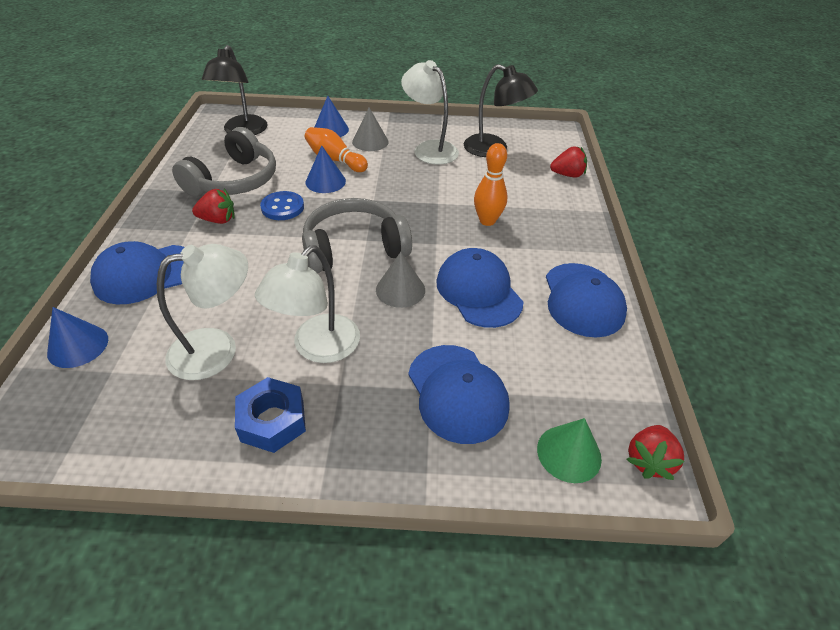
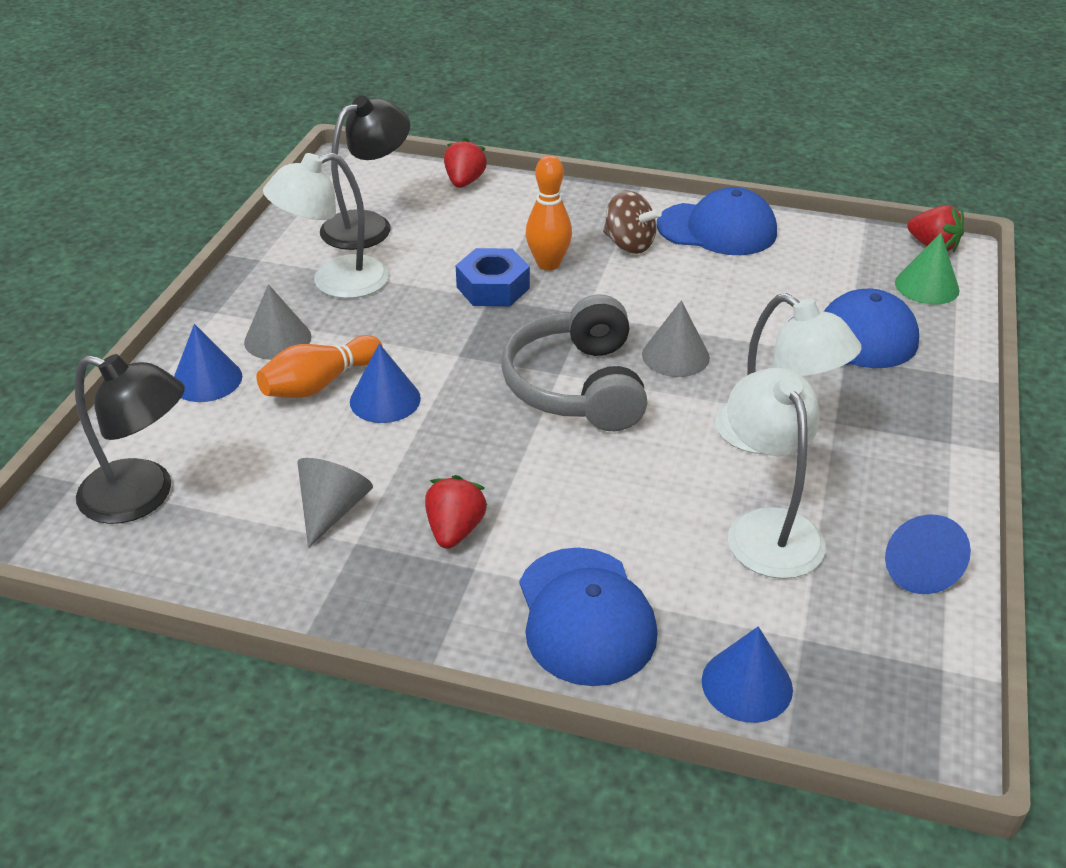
camera: 75 degrees left, 5 degrees down
grey headphones [172,127,276,196] -> grey cone [297,458,373,548]
blue nut [235,377,306,453] -> blue nut moved to [456,248,530,306]
blue button [260,191,304,220] -> none
blue cap [436,248,523,328] -> none
none -> brown spinning top [603,190,662,254]
none -> blue cone [885,515,971,594]

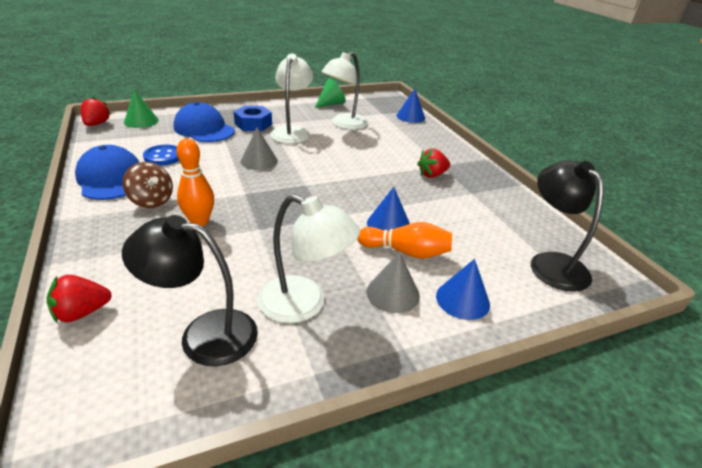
camera: 130 degrees left, 5 degrees down
grey cone [297,458,373,548] -> none
blue nut [456,248,530,306] -> blue nut moved to [233,106,272,131]
grey headphones [501,294,648,431] -> none
blue cap [519,548,657,686] -> none
brown spinning top [603,190,662,254] -> brown spinning top turned 135 degrees clockwise [123,162,173,208]
blue cone [885,515,971,594] -> green cone [315,79,346,108]
none -> blue button [143,145,179,166]

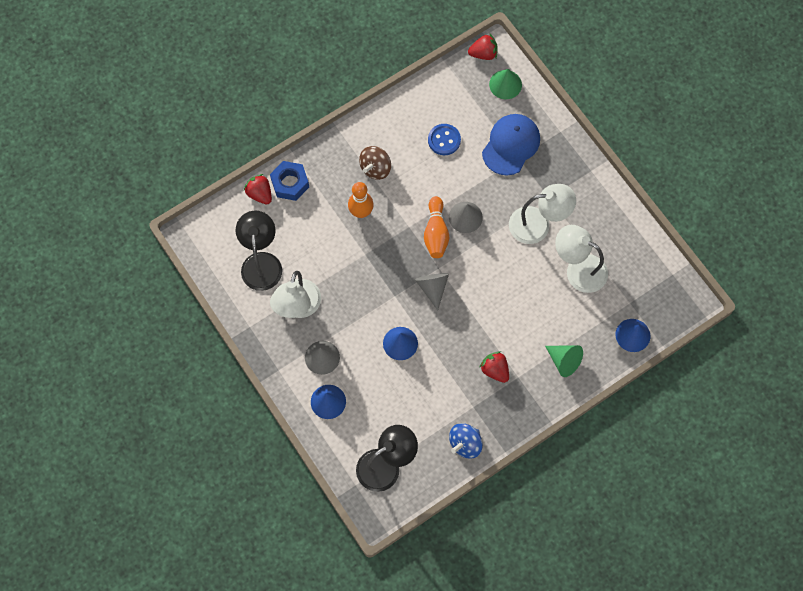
camera: 80 degrees right, 35 degrees up
blue cap [75,145,140,200] -> none
blue nut [233,106,272,131] -> blue nut moved to [270,161,309,201]
green cone [315,79,346,108] -> green cone moved to [545,345,583,377]
orange bowling pin [357,222,452,259] -> orange bowling pin moved to [424,196,449,258]
none -> grey cone [415,273,449,310]
none -> blue spinning top [449,423,483,459]

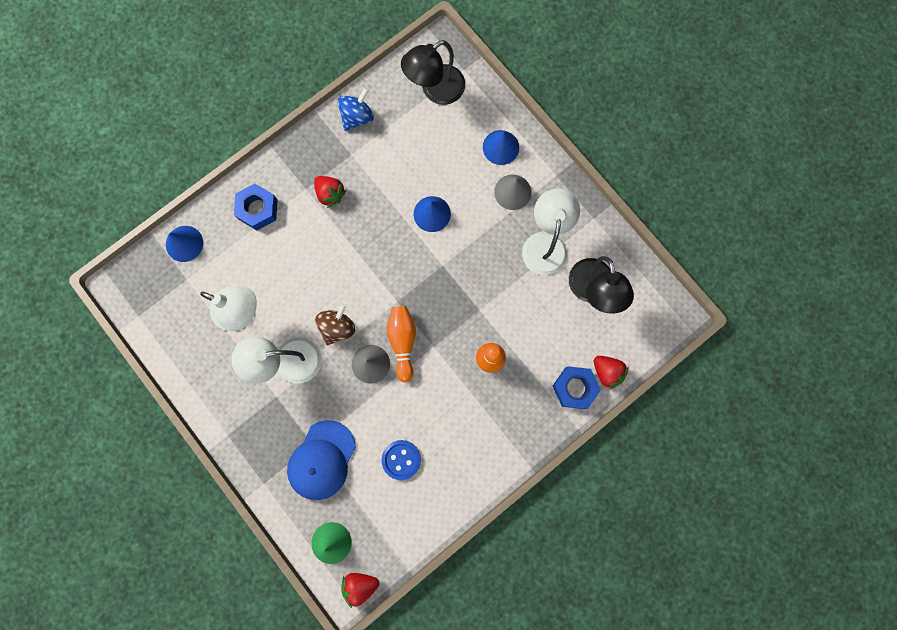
camera: 175 degrees right, 10 degrees up
brown spinning top [359,146,391,180] -> brown spinning top moved to [315,303,355,345]
grey cone [415,273,449,310] -> none
green cone [545,345,583,377] -> blue nut [234,184,278,230]

